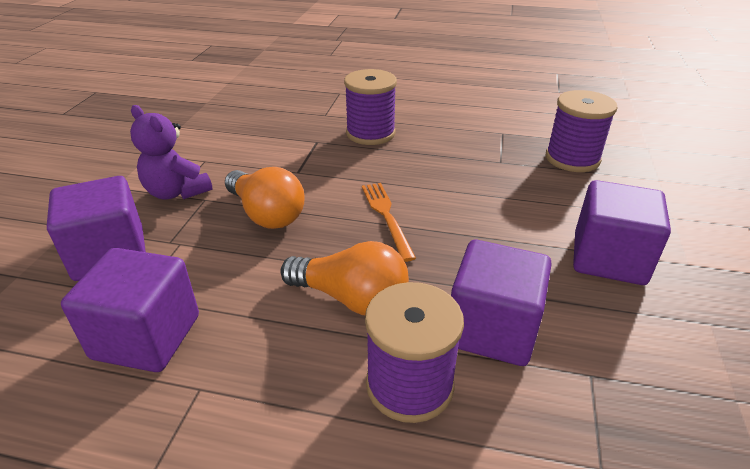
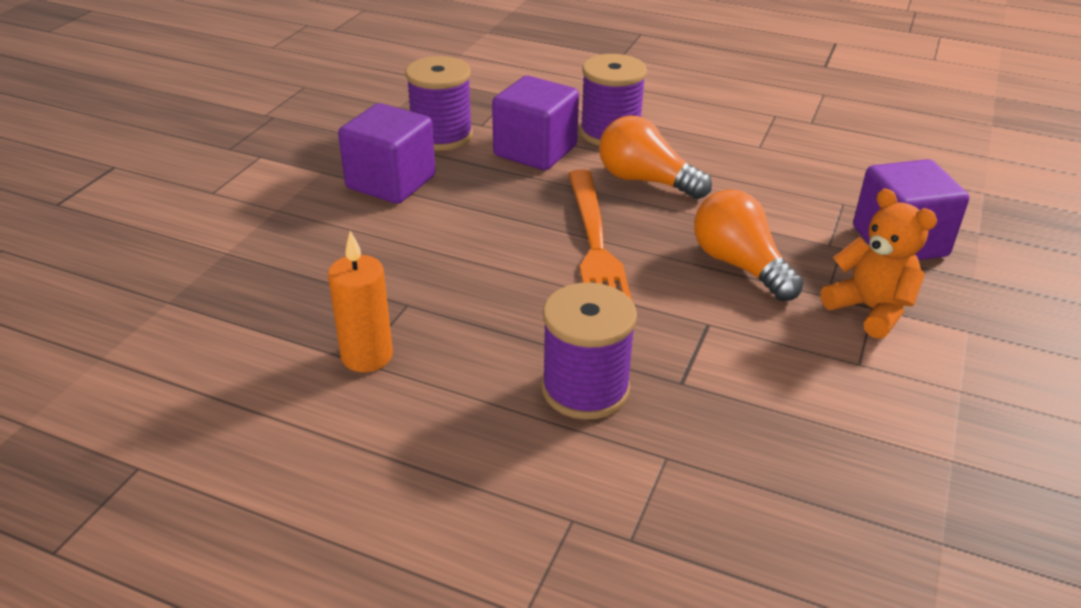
camera: 170 degrees left, 0 degrees up
purple cube [61,248,199,372] -> none
purple teddy bear [130,105,212,199] -> orange teddy bear [821,189,937,339]
orange fork [362,183,416,262] -> orange fork [568,169,632,300], size x1.62
purple spool [546,90,618,172] -> purple spool moved to [405,56,473,151]
none -> orange candle [328,231,393,372]

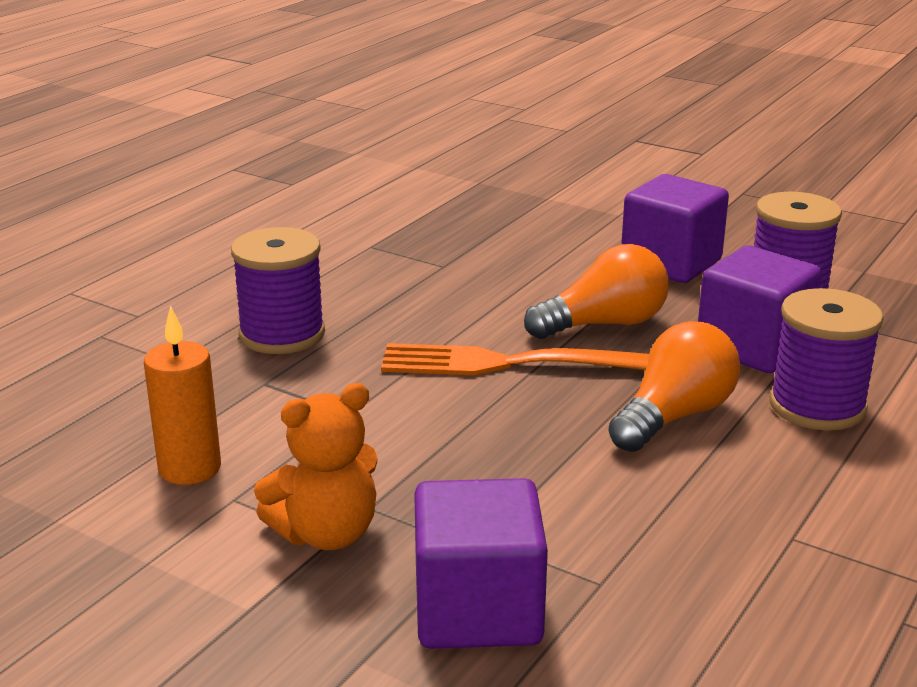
camera: 100 degrees right, 10 degrees down
orange candle [328,231,393,372] -> orange candle moved to [144,306,221,485]
orange light bulb [694,189,803,301] -> orange light bulb moved to [524,244,669,339]

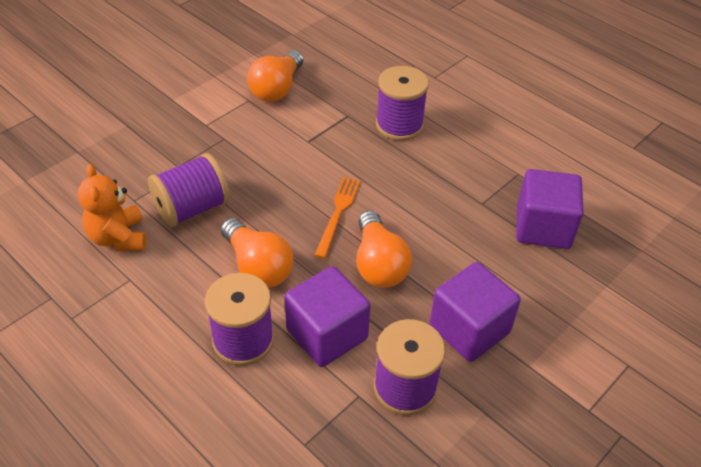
camera: 100 degrees right, 20 degrees up
orange candle [144,306,221,485] -> orange light bulb [247,50,304,102]
orange teddy bear [254,383,377,550] -> orange teddy bear moved to [78,164,146,251]
orange fork [381,343,649,375] -> orange fork [314,177,361,259], size x0.62
purple cube [414,478,548,649] -> purple cube moved to [516,169,584,249]
none -> purple spool [148,153,230,227]

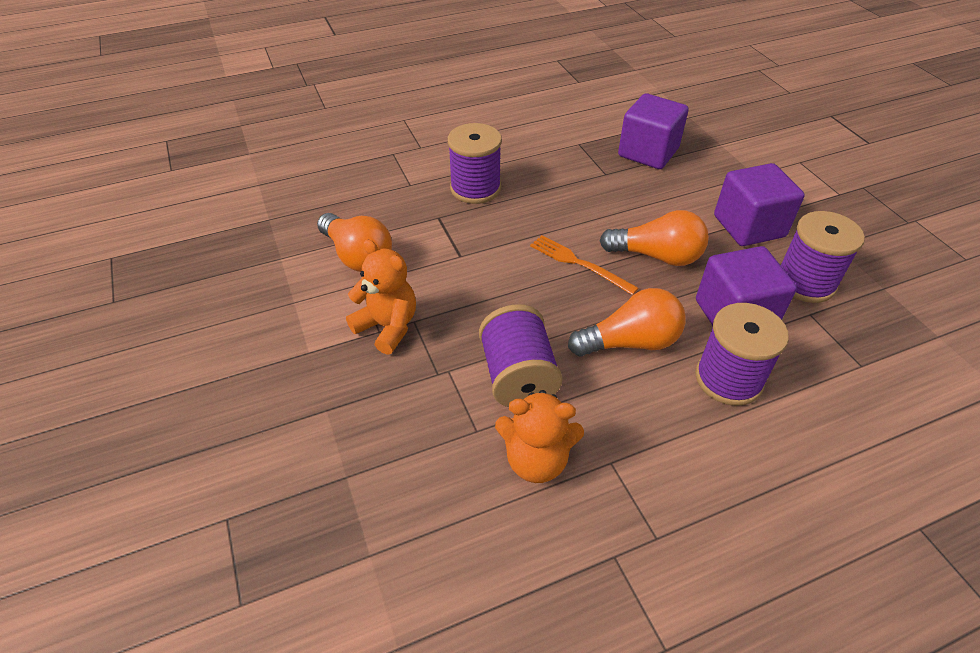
camera: 65 degrees left, 0 degrees up
none -> orange teddy bear [346,239,416,355]

